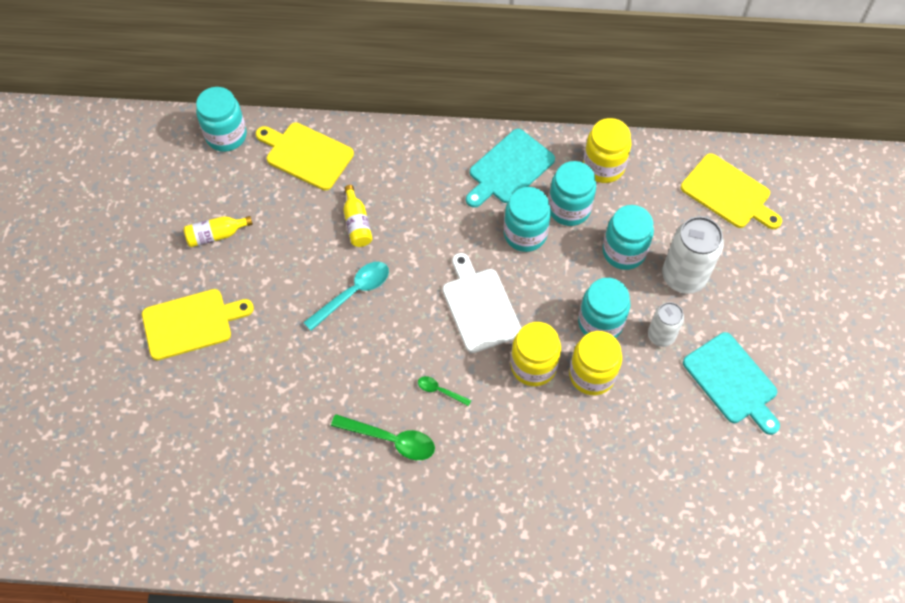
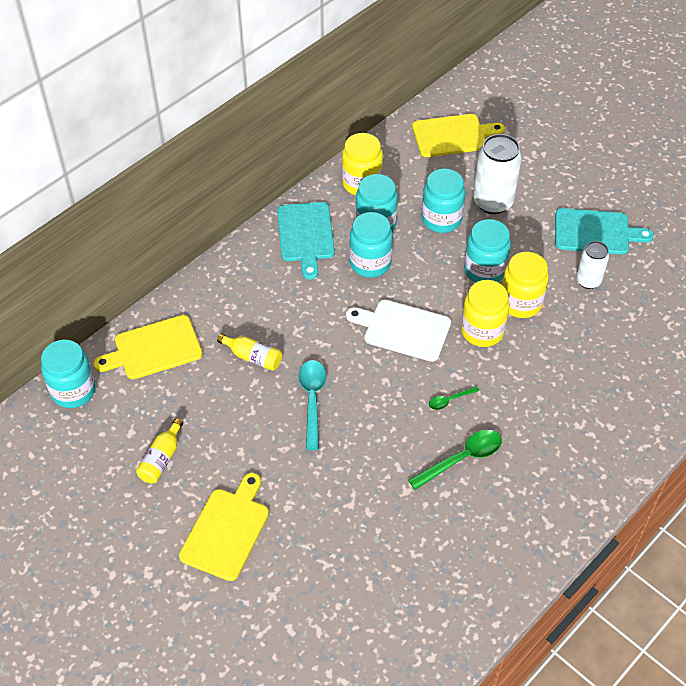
camera: 50 degrees left, 10 degrees down
white can [648,302,684,347] -> white can moved to [576,241,609,289]

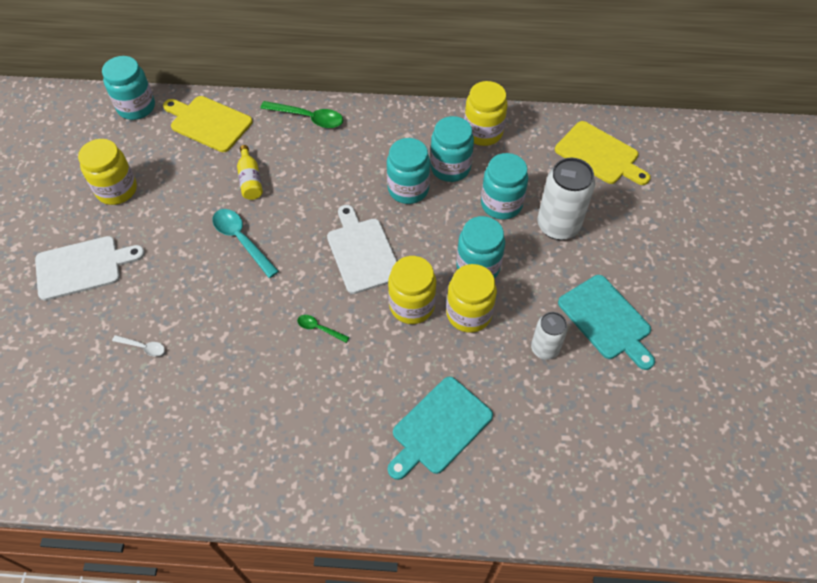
camera: 50 degrees right, 5 degrees up
yellow bottle [136,419,183,484] -> yellow jar [78,139,137,205]
yellow cutting board [179,473,269,581] -> white cutting board [35,236,145,301]
turquoise cutting board [277,202,335,279] -> turquoise cutting board moved to [388,377,493,480]
turquoise spoon [299,360,327,450] -> turquoise spoon turned 90 degrees counterclockwise [212,209,279,278]
green spoon [408,430,502,490] -> green spoon moved to [260,101,343,128]
none -> white spoon [112,335,165,356]

